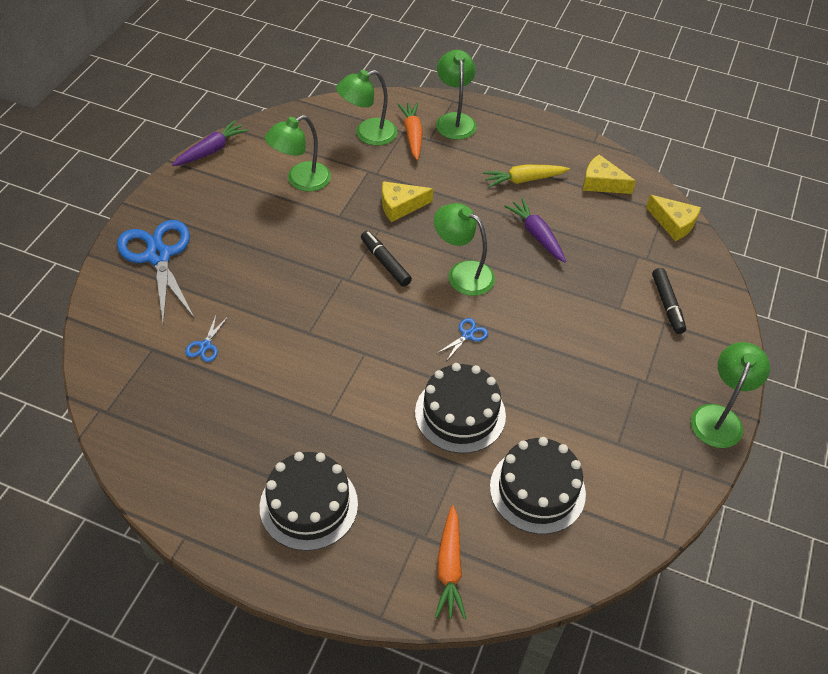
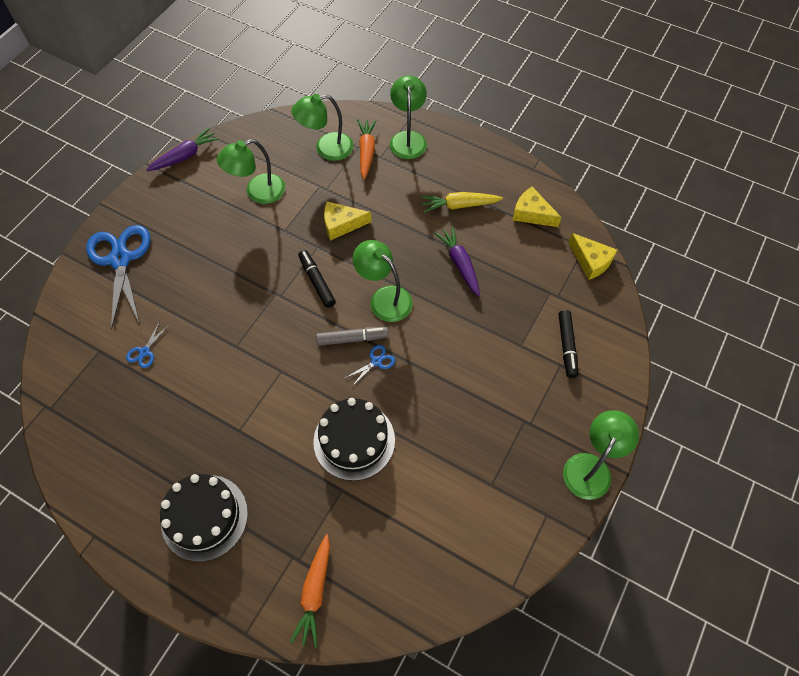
camera: 10 degrees right, 10 degrees up
black cake [490,437,586,534] -> none
none -> grey marker [316,327,388,346]

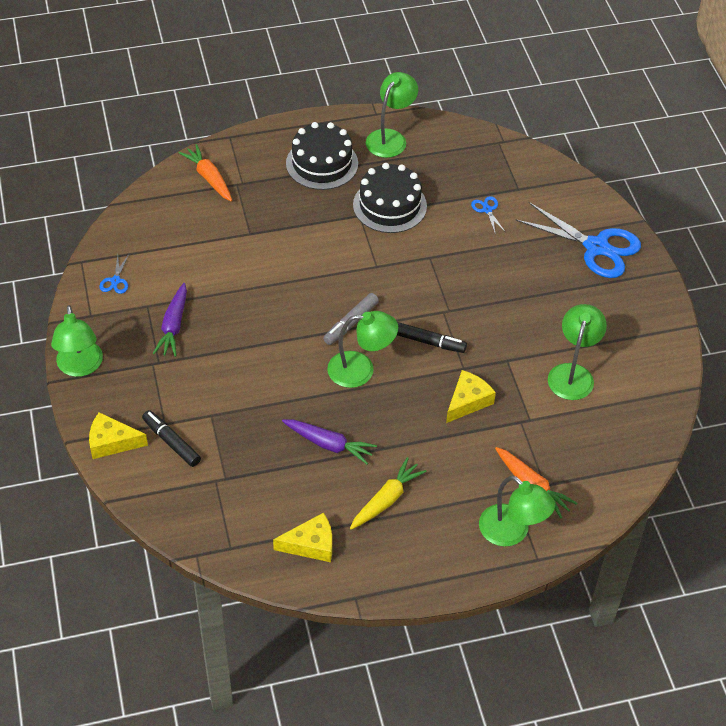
camera: 135 degrees right, 10 degrees down
purple carrot [146,128,219,171] -> purple carrot moved to [153,283,187,357]
green lamp [291,94,353,161] -> green lamp moved to [366,72,418,158]
black cake [313,398,395,481] -> black cake moved to [353,163,427,233]
blue scissors [345,345,396,385] -> blue scissors moved to [99,254,129,294]
yellow cheese [568,233,617,280] -> yellow cheese moved to [89,412,148,459]

